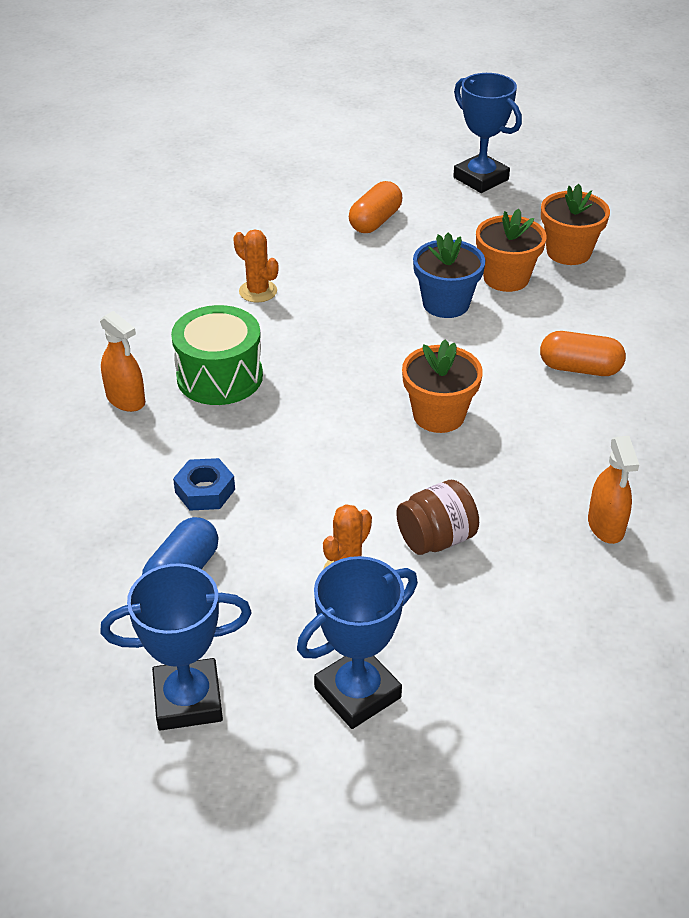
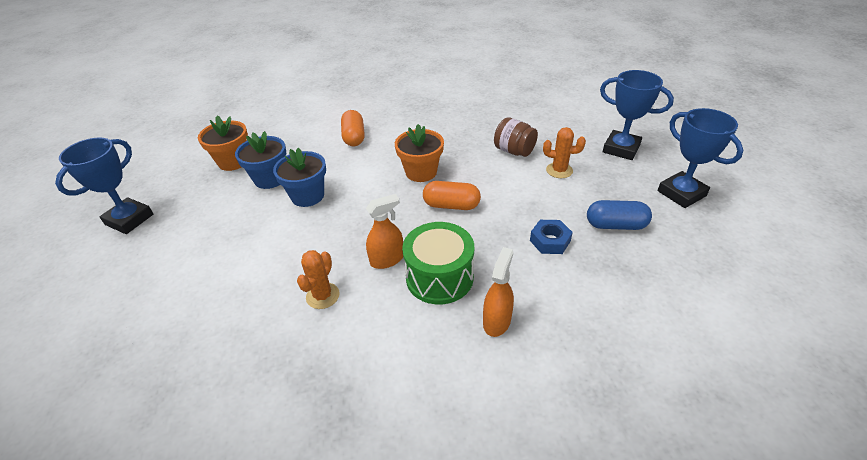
camera: 110 degrees left, 0 degrees up
orange capsule [349,181,403,233] -> orange capsule moved to [423,181,481,210]
orange flower pot [476,209,547,292] -> blue flower pot [235,131,286,189]
orange spray bottle [588,436,639,544] -> orange spray bottle moved to [366,194,403,269]

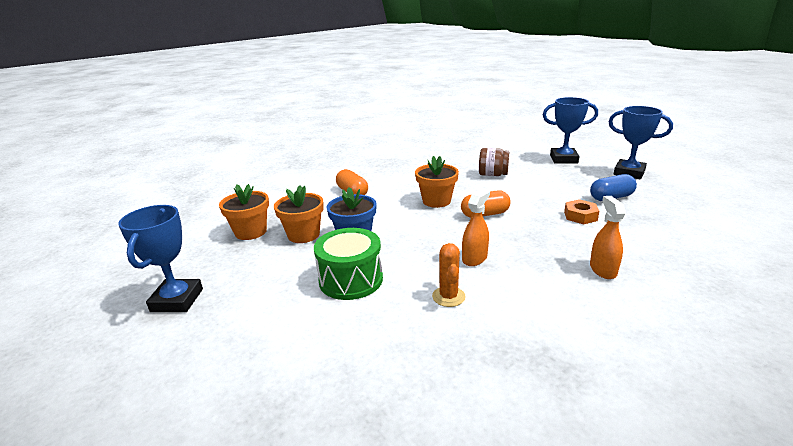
camera: 25 degrees left, 15 degrees down
blue flower pot [235,131,286,189] -> orange flower pot [274,185,324,243]
green drum [402,222,474,304] -> green drum moved to [314,228,383,300]
blue nut [530,220,573,254] -> orange nut [564,199,599,224]
orange cactus [543,127,586,178] -> none

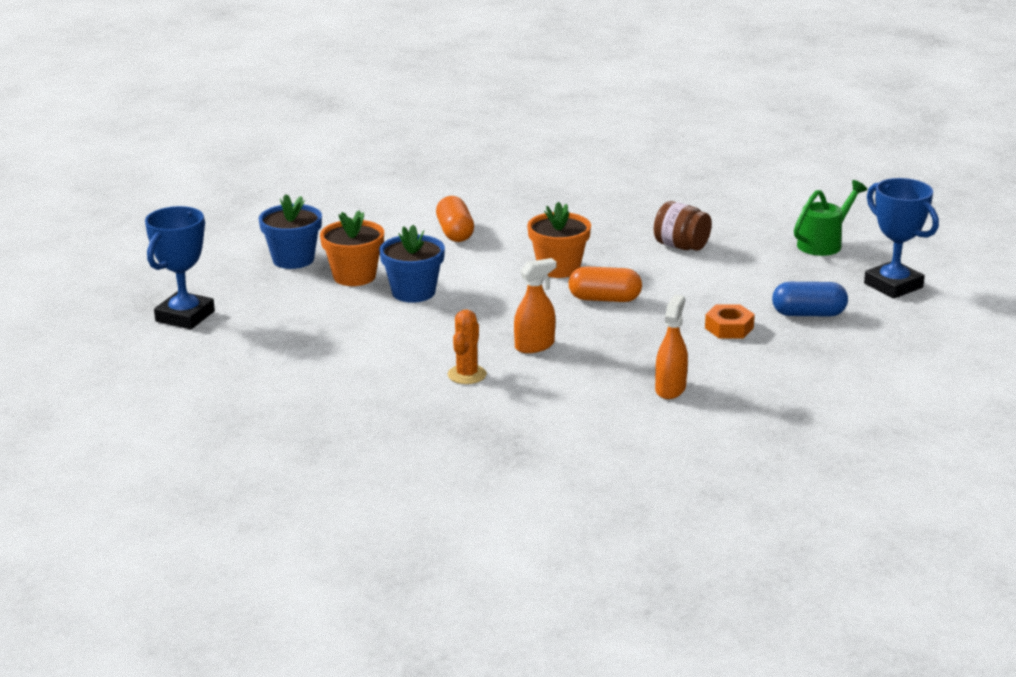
camera: 20 degrees right, 0 degrees up
orange flower pot [219,184,269,240] -> blue flower pot [259,194,322,269]
green drum [314,228,383,300] -> none
blue trophy [543,97,598,163] -> green watering can [794,180,867,256]

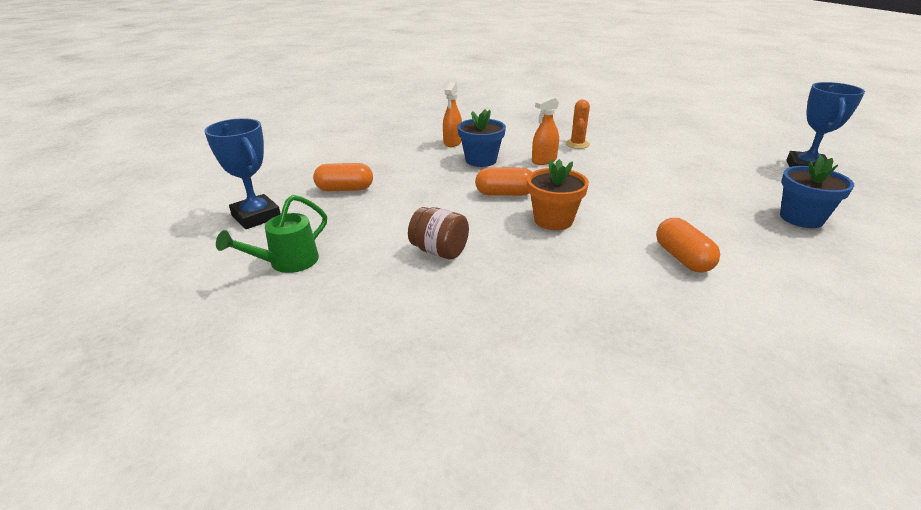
camera: 175 degrees right, 5 degrees up
orange flower pot [320,210,384,286] -> none
blue flower pot [379,225,445,303] -> blue flower pot moved to [458,109,506,167]
orange nut [705,304,755,339] -> none
blue capsule [772,282,848,317] -> orange capsule [313,163,373,191]

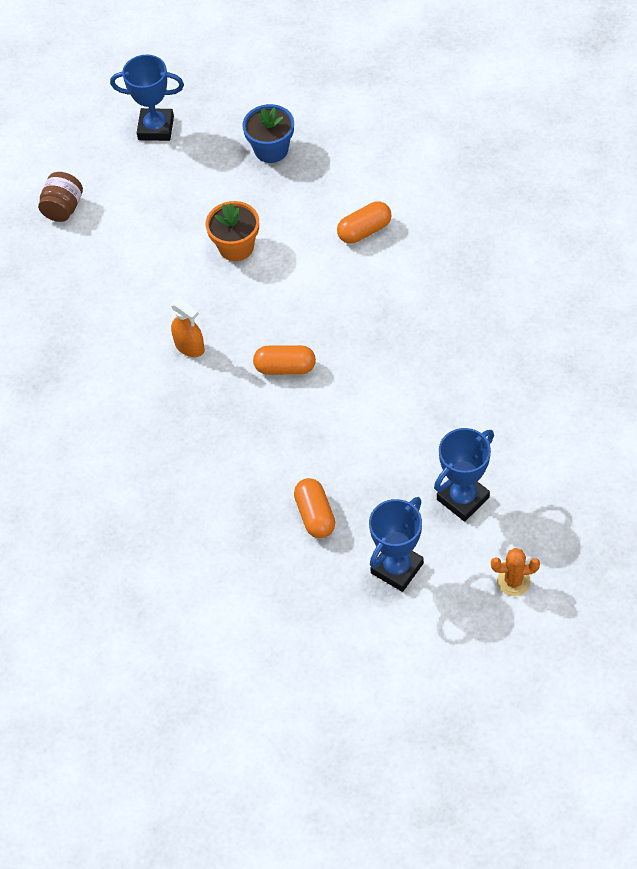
camera: 100 degrees left, 25 degrees up
green watering can [216,195,327,273] -> blue trophy [434,428,494,521]
brown jar [408,207,469,260] -> brown jar moved to [38,172,83,222]
orange spray bottle [443,82,462,147] -> none
blue flower pot [458,109,506,167] -> none
orange capsule [475,168,532,196] -> orange capsule turned 75 degrees counterclockwise [253,345,316,375]
orange flower pot [527,159,589,230] -> orange flower pot moved to [206,201,259,261]
orange cactus [566,100,590,149] -> orange cactus moved to [491,548,540,596]

